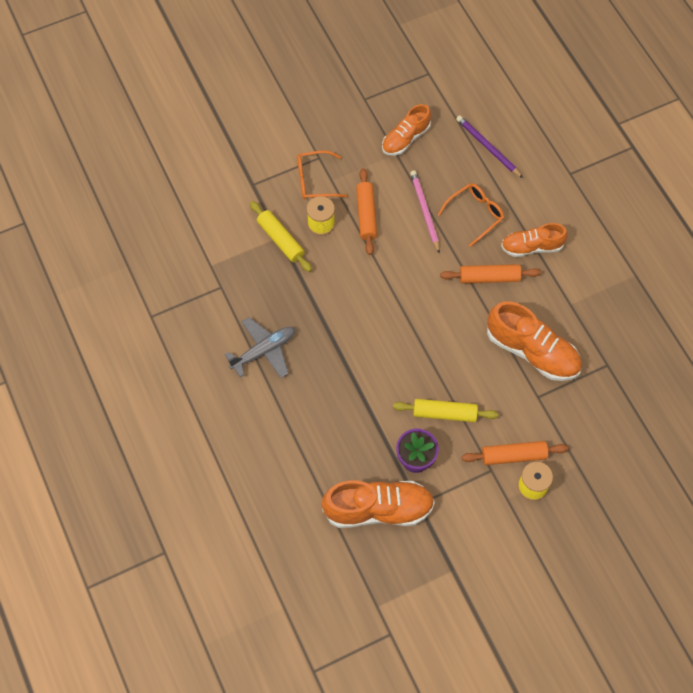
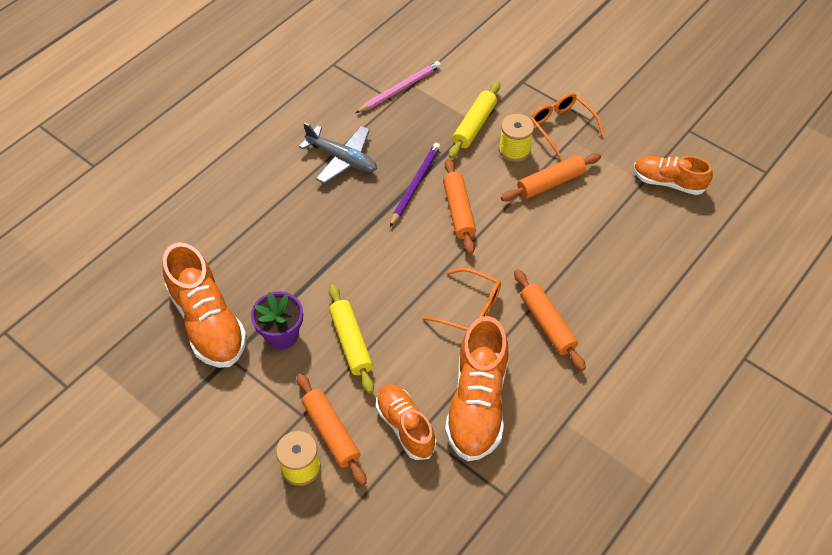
camera: 65 degrees right, 10 degrees down
pink pencil [410,170,440,254] -> pink pencil moved to [356,61,441,113]
orange glasses [438,183,504,247] -> orange glasses moved to [422,268,501,331]
purple pencil [456,115,523,178] -> purple pencil moved to [390,143,441,227]
orange shoe [501,223,567,257] -> orange shoe moved to [376,384,436,460]
none -> orange rolling pin [443,159,476,254]

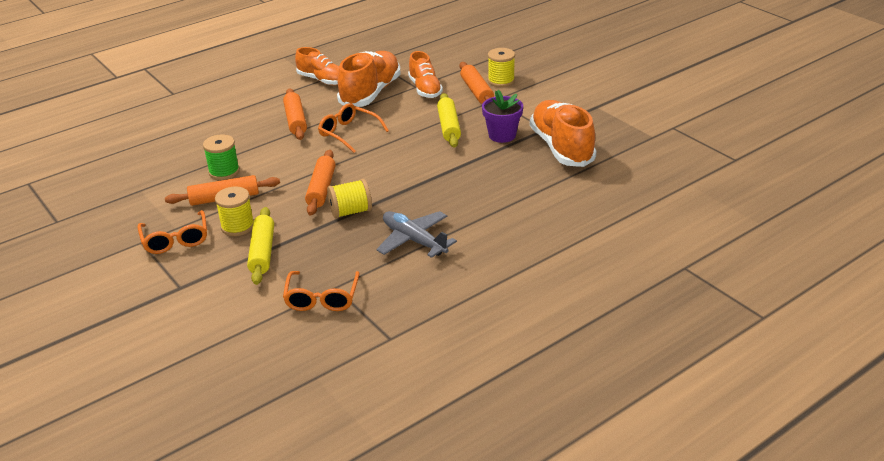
camera: 165 degrees left, 20 degrees down
pink pencil [356,61,441,113] -> orange glasses [283,271,360,311]
purple pencil [390,143,441,227] -> yellow spool [327,179,372,218]
yellow rolling pin [449,82,500,159] -> yellow rolling pin turned 45 degrees counterclockwise [247,207,274,285]
orange shoe [633,156,713,195] -> orange shoe moved to [295,47,339,85]
none -> green spool [203,134,240,180]

